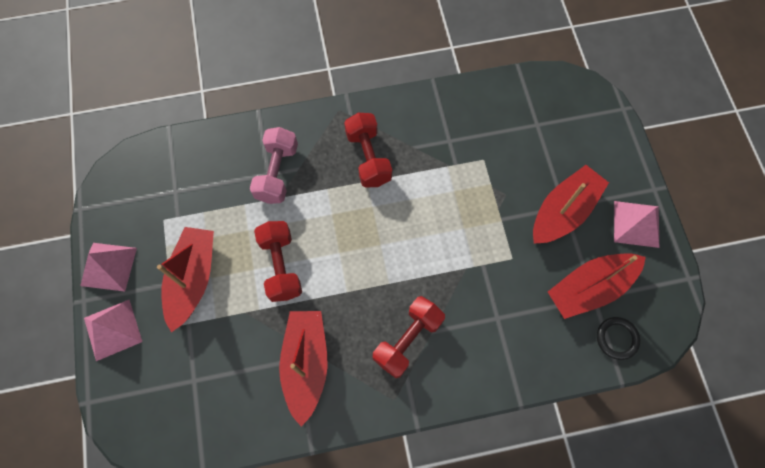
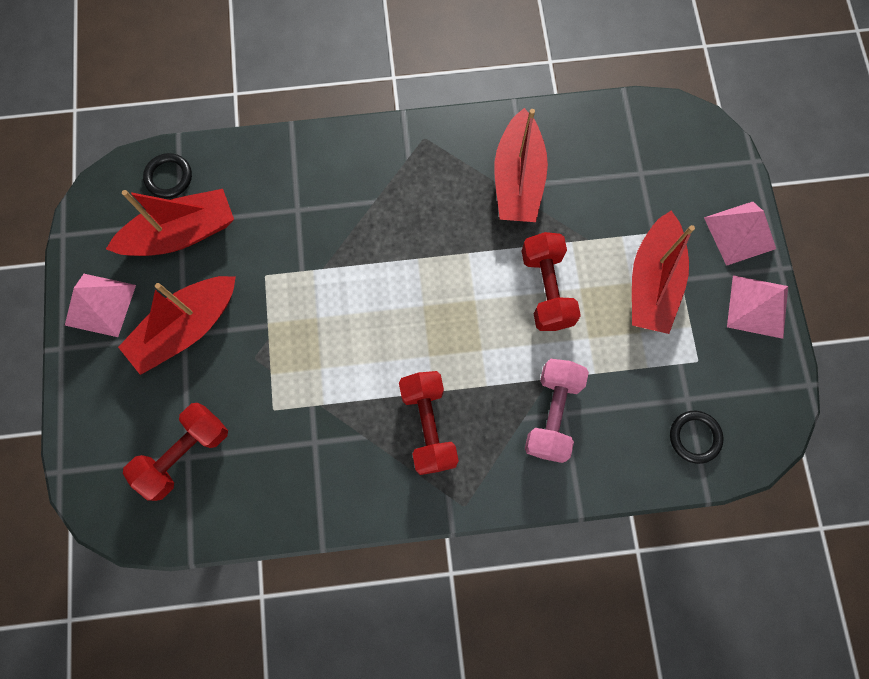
camera: 175 degrees left, 5 degrees up
red dumbbell [373,296,445,378] -> red dumbbell moved to [123,403,228,501]
none -> black ring [670,411,723,464]

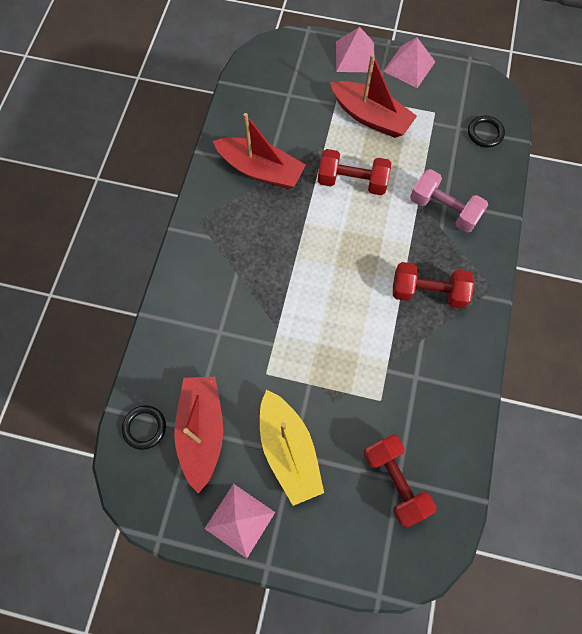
camera: 70 degrees left, 5 degrees down
red boat [118,276,236,375] -> yellow boat [260,390,324,506]

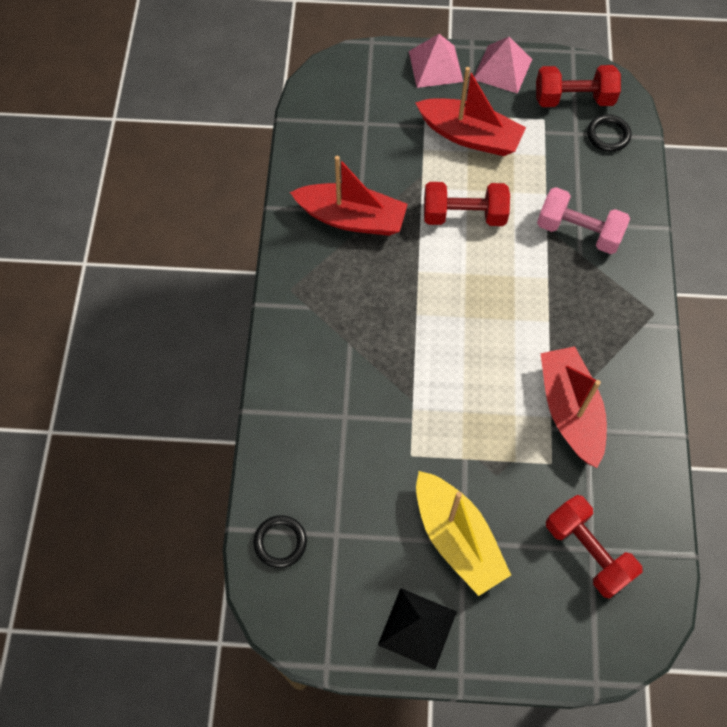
camera: 10 degrees left, 5 degrees down
red boat [174,377,223,494] -> red boat moved to [540,346,607,468]
pink pyramid [204,484,275,558] -> black pyramid [378,588,457,670]
red dumbbell [393,262,474,309] -> red dumbbell moved to [536,65,621,107]

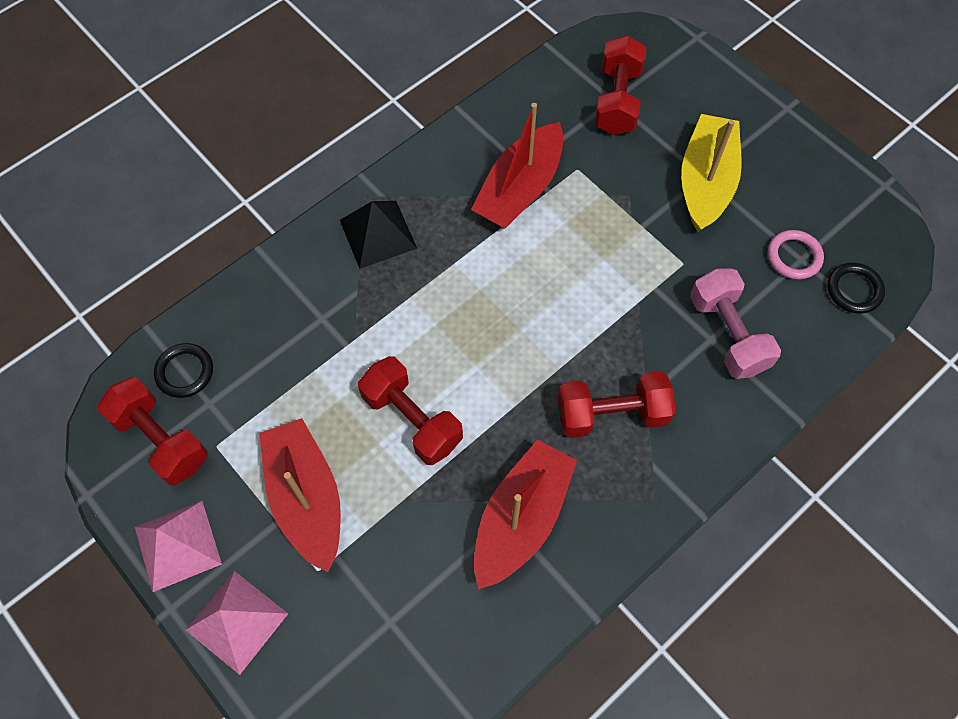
camera: 135 degrees left, 0 degrees up
red boat [290,156,408,236] -> red boat turned 60 degrees clockwise [474,439,577,589]
black pyramid [378,588,457,670] -> black pyramid moved to [340,201,417,269]
pink dumbbell [537,187,630,254] -> pink dumbbell moved to [690,268,781,379]
none -> red dumbbell [558,371,676,438]
none -> pink ring [768,230,824,279]

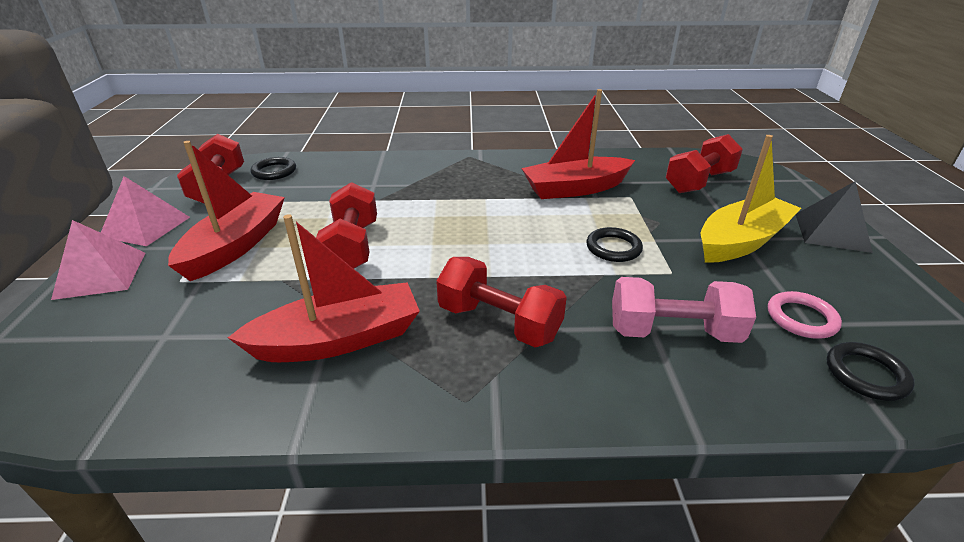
camera: 40 degrees right, 30 degrees down
black pyramid [340,201,417,269] -> black pyramid moved to [795,181,873,253]
pink dumbbell [690,268,781,379] -> pink dumbbell turned 75 degrees clockwise [612,277,756,343]
none -> black ring [586,227,643,262]

